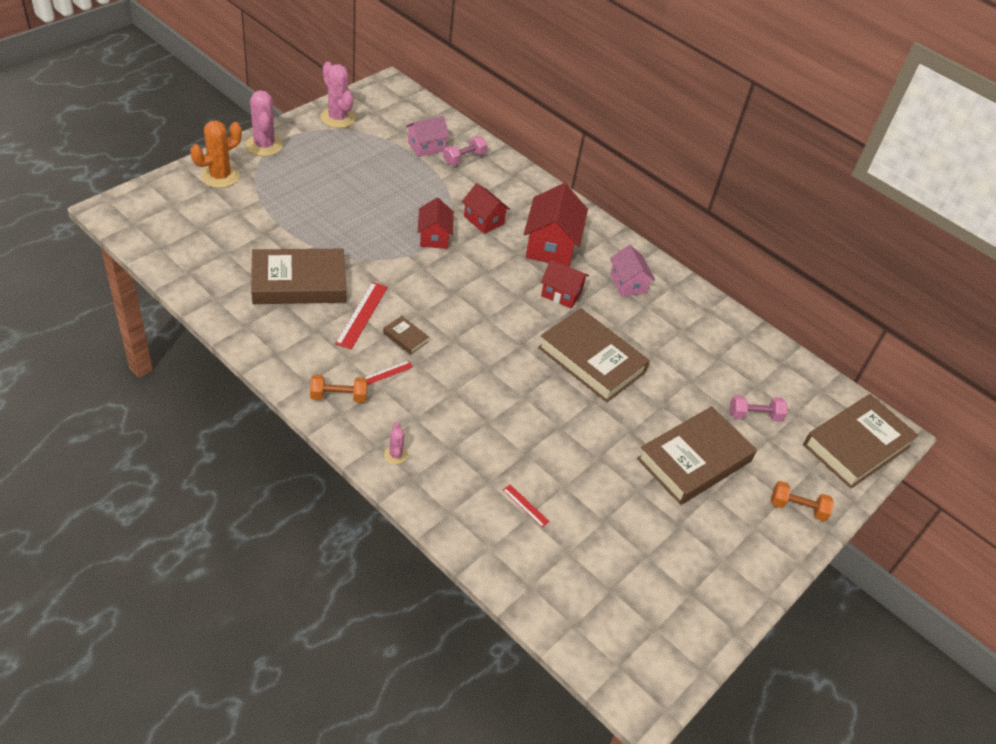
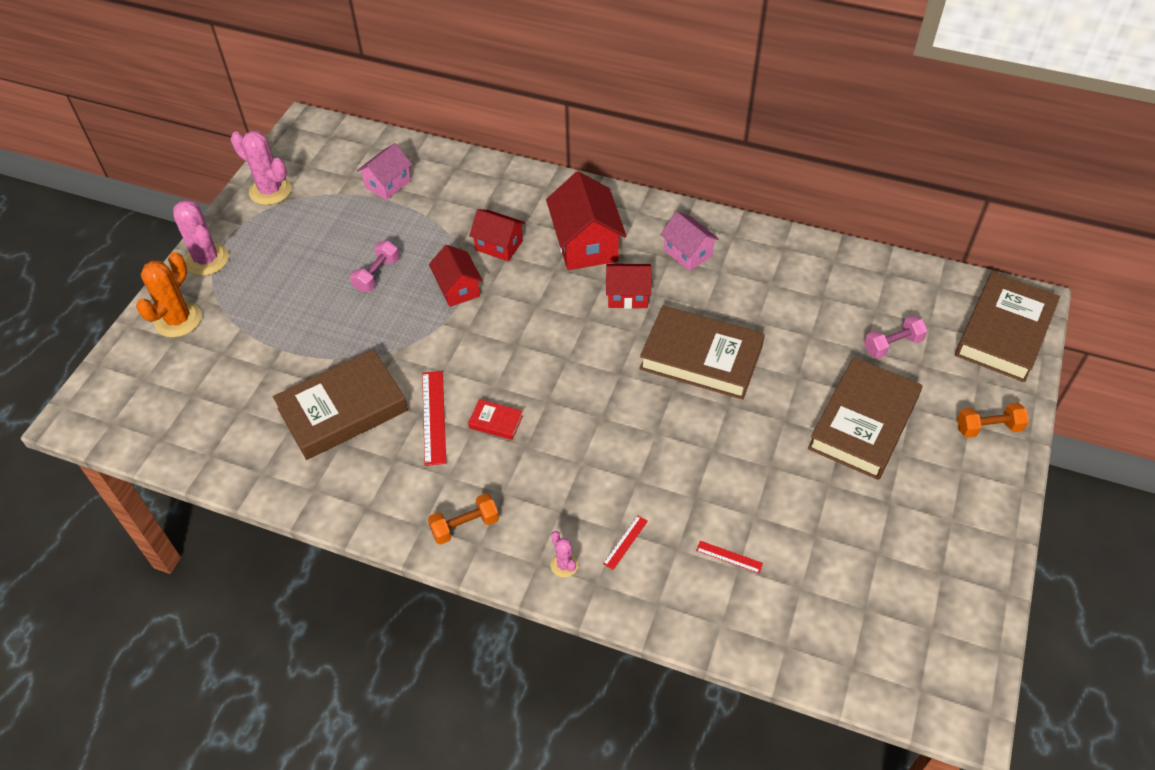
camera: 15 degrees left, 5 degrees up
red ruler [365,361,413,385] -> red ruler moved to [603,516,648,570]
brown book [383,316,429,355] -> red book [468,399,523,440]
pink dumbbell [443,136,487,165] -> pink dumbbell moved to [350,241,399,292]

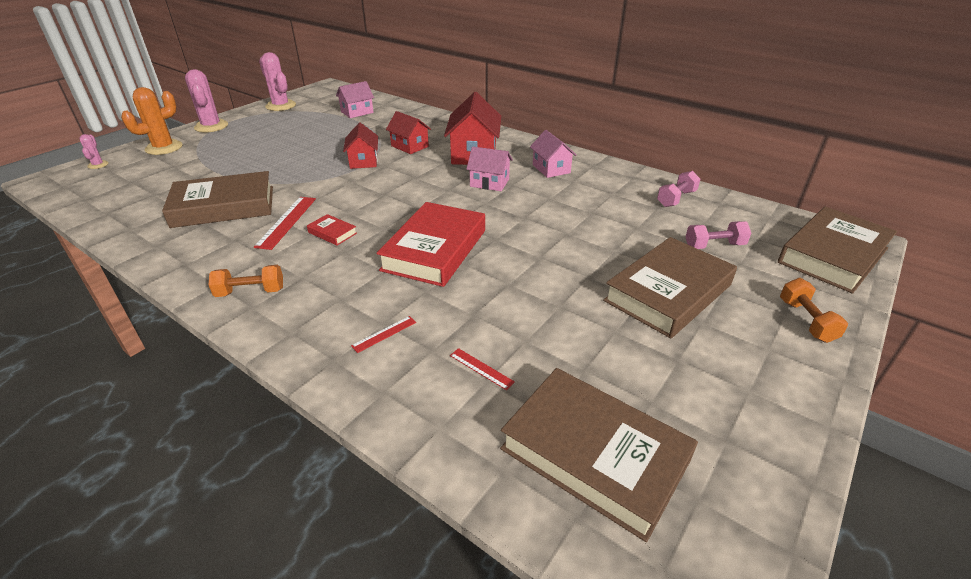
camera: 15 degrees right, 15 degrees down
pink dumbbell [350,241,399,292] -> pink dumbbell moved to [657,171,700,207]
pink cactus [550,531,578,577] -> pink cactus moved to [79,134,109,169]
red house [606,264,652,309] -> pink house [466,146,513,191]
brown book [639,306,765,400] -> brown book moved to [500,368,698,542]
orange dumbbell [957,403,1029,438] -> orange dumbbell turned 75 degrees clockwise [780,278,848,343]
none -> red book [376,202,485,287]

